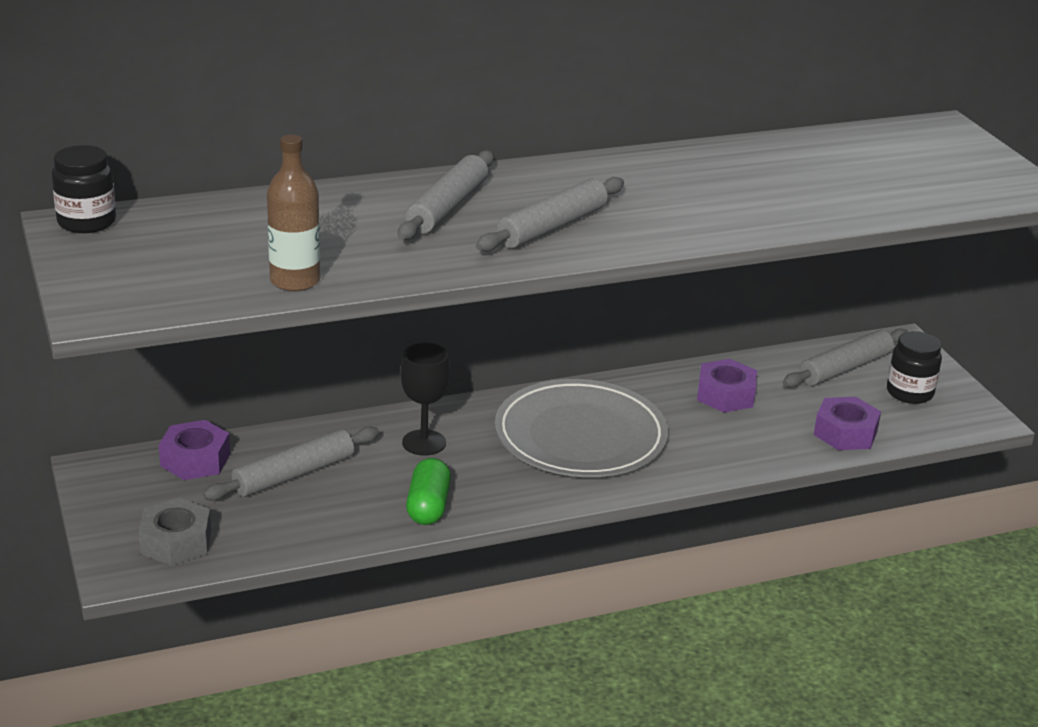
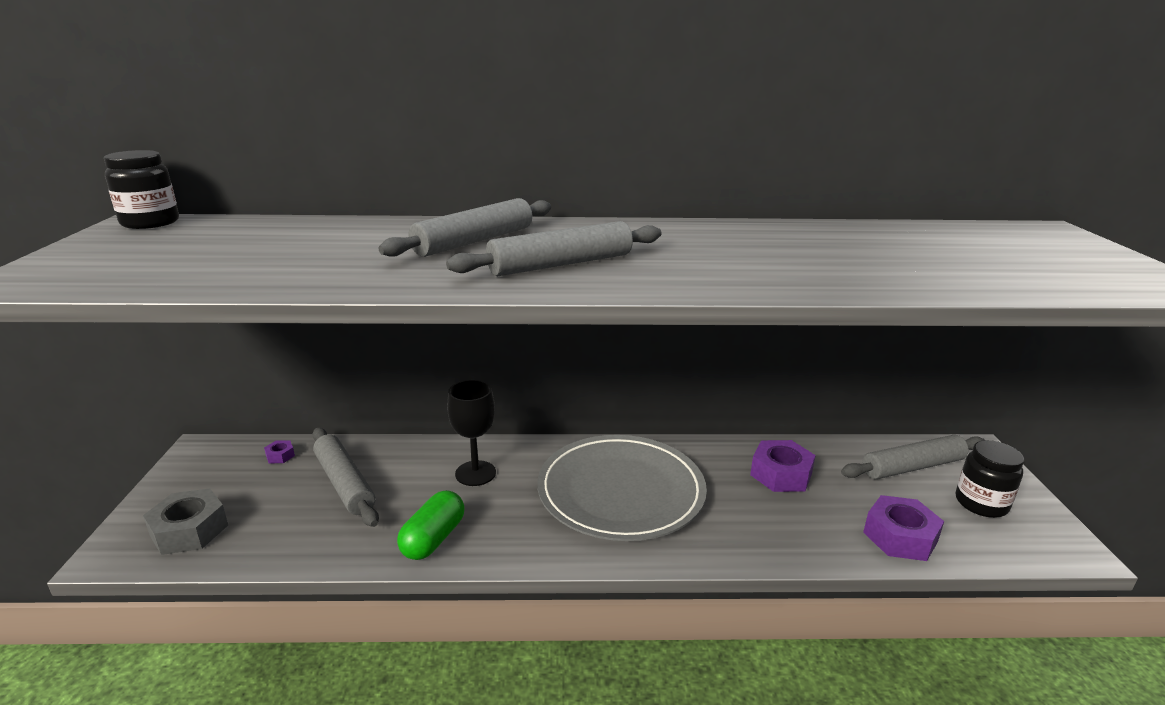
camera: 20 degrees right, 5 degrees down
purple nut [159,420,230,480] -> purple nut [264,440,295,463], size x0.47
grey rolling pin [203,426,379,501] -> grey rolling pin turned 75 degrees clockwise [312,428,379,527]
brown bottle [267,135,320,291] -> none

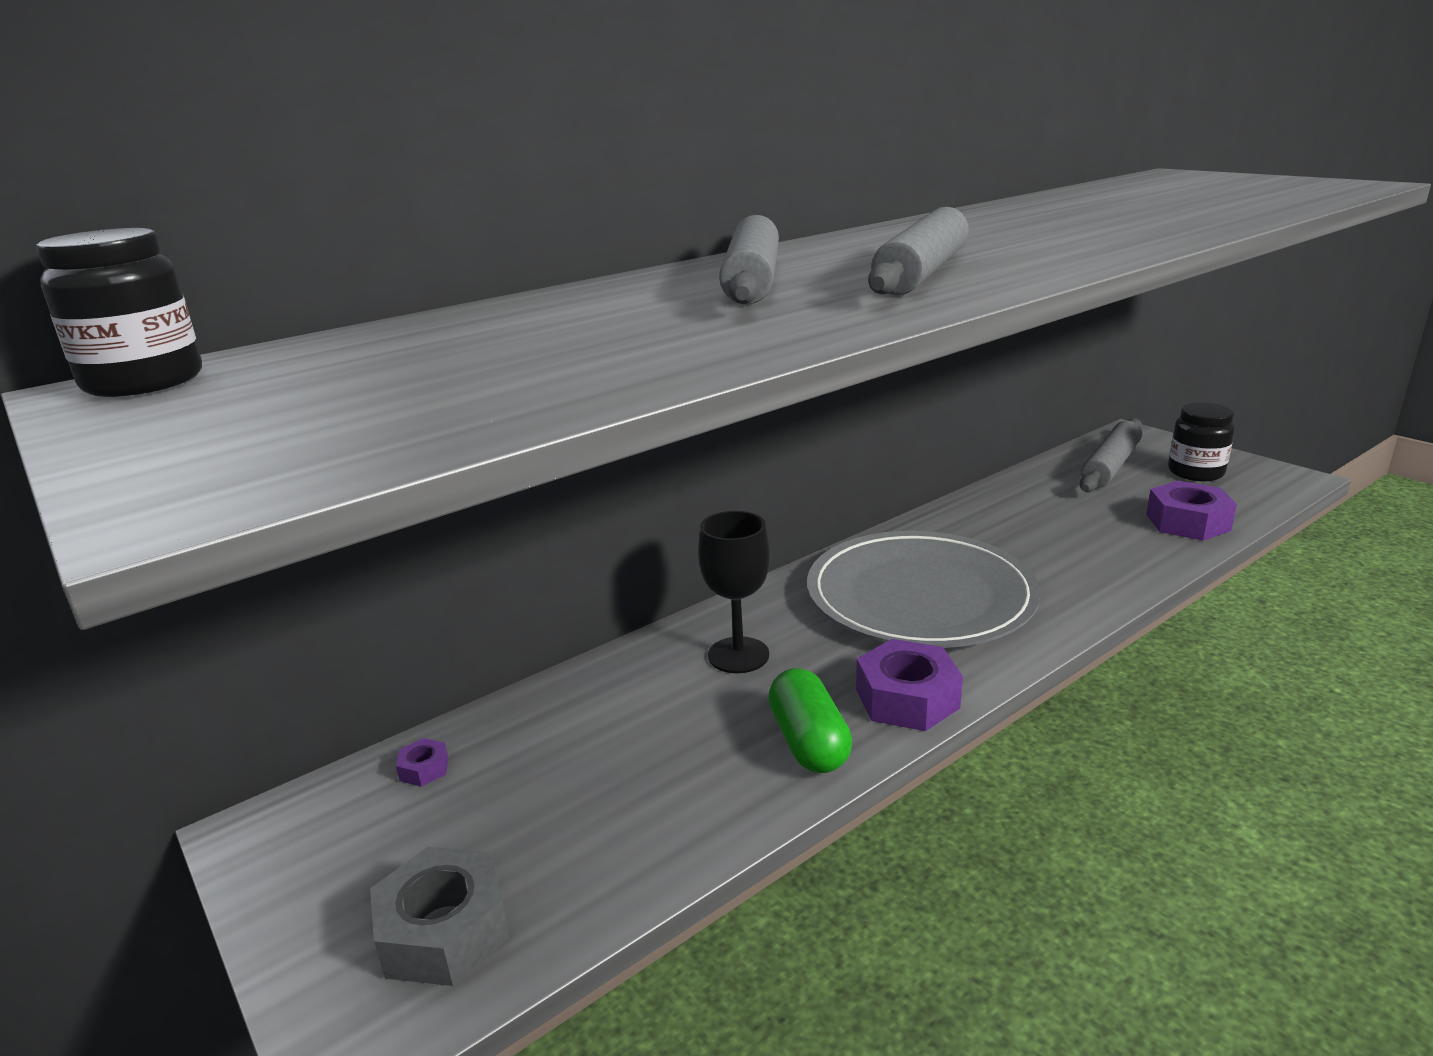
camera: 35 degrees left, 0 degrees up
grey rolling pin [312,428,379,527] -> none
purple nut [750,440,816,492] -> purple nut moved to [856,639,963,731]

